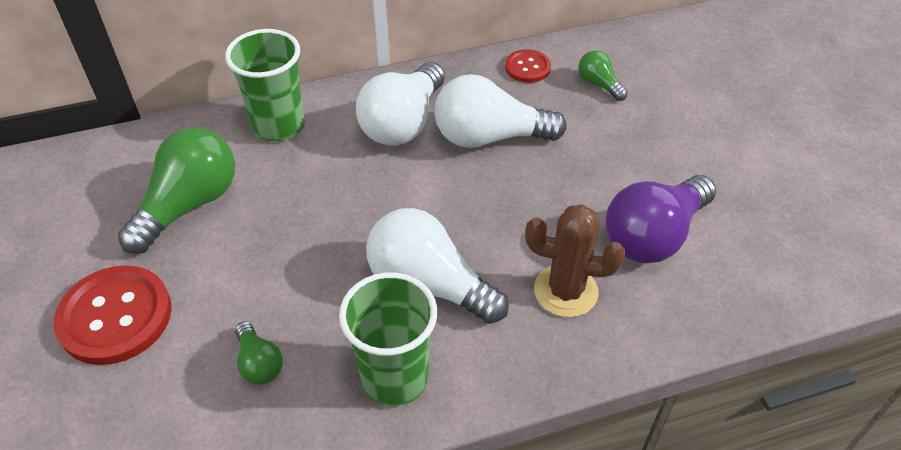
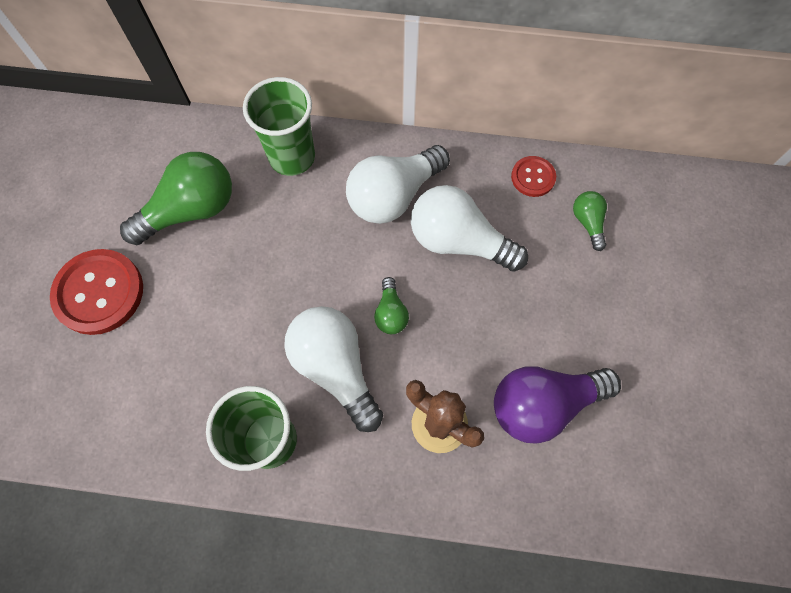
camera: 25 degrees right, 20 degrees up
green light bulb [235,322,283,385] -> green light bulb moved to [374,277,409,334]

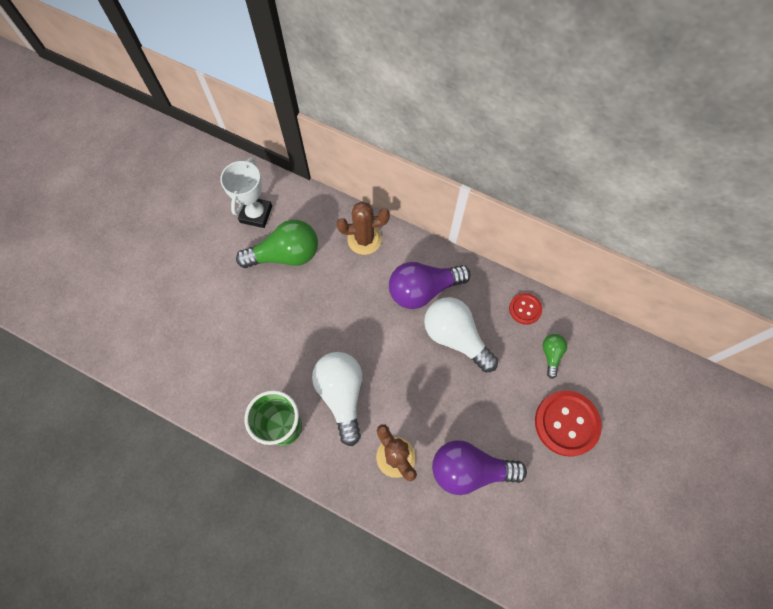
camera: 20 degrees right, 0 degrees up
red button [50,249,143,335] -> red button moved to [535,391,602,457]
green cup [243,77,315,176] -> brown cactus [336,201,390,255]
white light bulb [346,145,450,224] -> purple light bulb [389,262,471,309]
green light bulb [374,277,409,334] -> none
none -> white trophy [220,157,272,228]

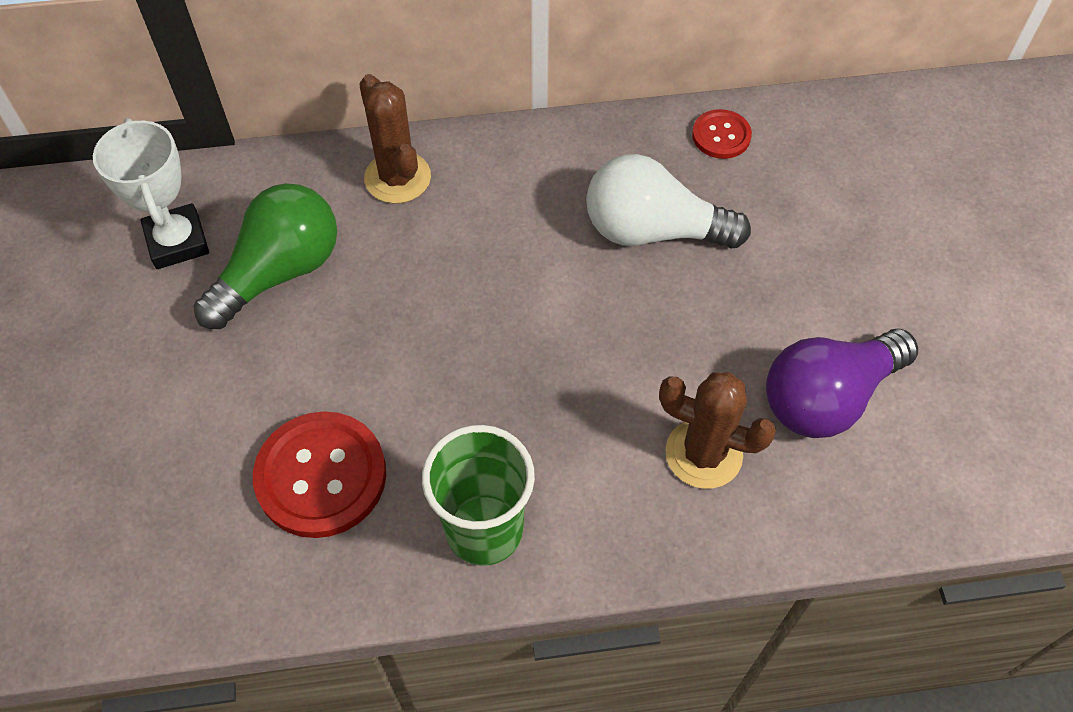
camera: 35 degrees left, 10 degrees down
white light bulb [312,352,362,446] -> none
brown cactus [336,201,390,255] -> brown cactus turned 75 degrees counterclockwise [359,74,431,204]
purple light bulb [389,262,471,309] -> none
red button [535,391,602,457] -> red button moved to [253,411,386,538]
green light bulb [542,334,567,379] -> none

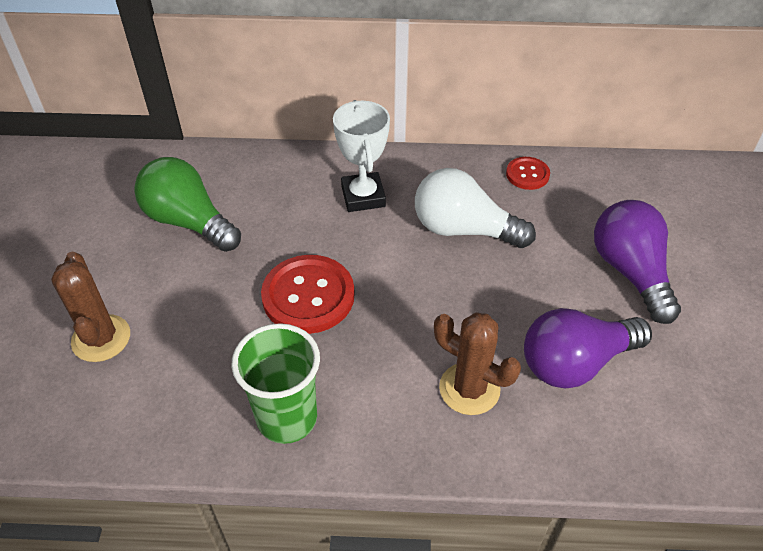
camera: 10 degrees right, 10 degrees down
white trophy [93,118,209,269] -> white trophy moved to [333,100,390,212]
green light bulb [194,183,337,329] -> green light bulb turned 105 degrees counterclockwise [134,157,241,252]
red button [253,411,386,538] -> red button moved to [261,255,355,334]
brown cactus [359,74,431,204] -> brown cactus moved to [51,252,130,362]
none -> purple light bulb [594,200,681,324]

